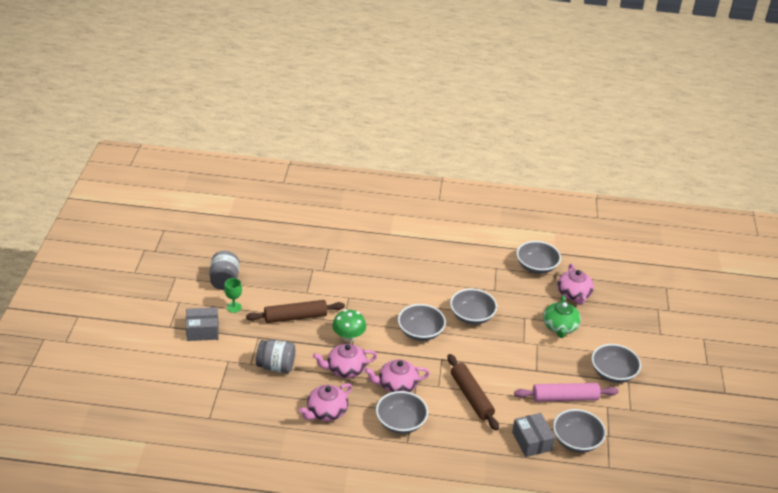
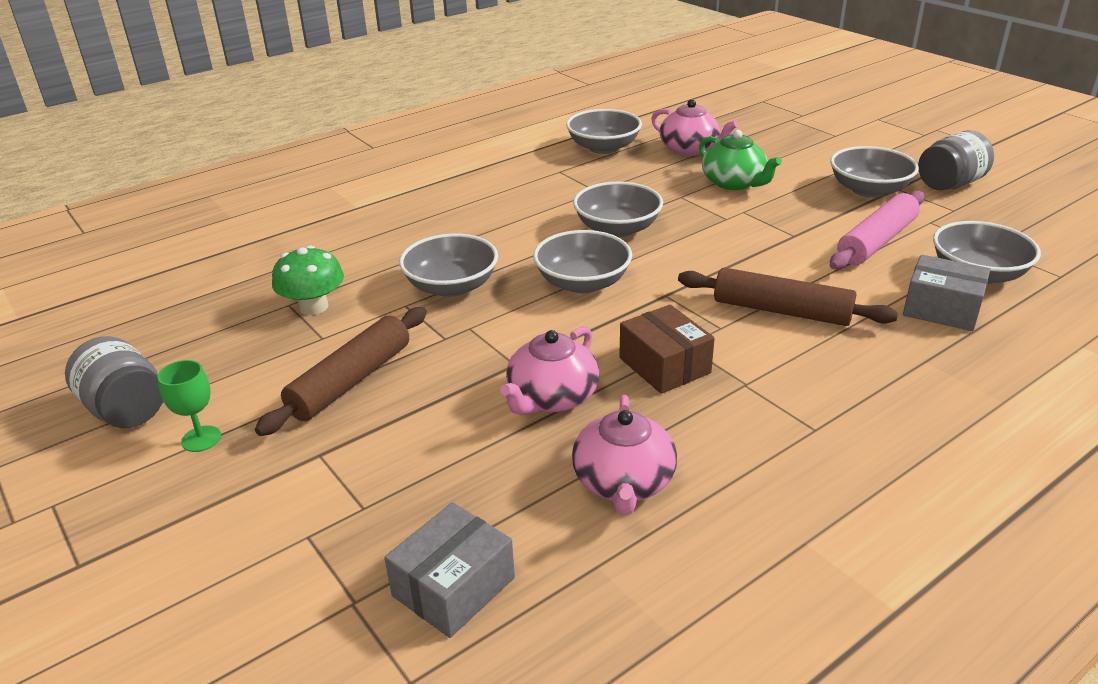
camera: 40 degrees left, 5 degrees down
grey box [186,307,219,341] -> grey box moved to [384,502,515,638]
grey jar [256,339,295,373] -> grey jar moved to [918,130,994,190]
green mushroom [332,309,366,342] -> green mushroom moved to [272,245,344,315]
pink teapot [365,360,430,393] -> brown box [619,304,715,394]
grey bowl [376,391,428,434] -> grey bowl moved to [399,233,498,297]

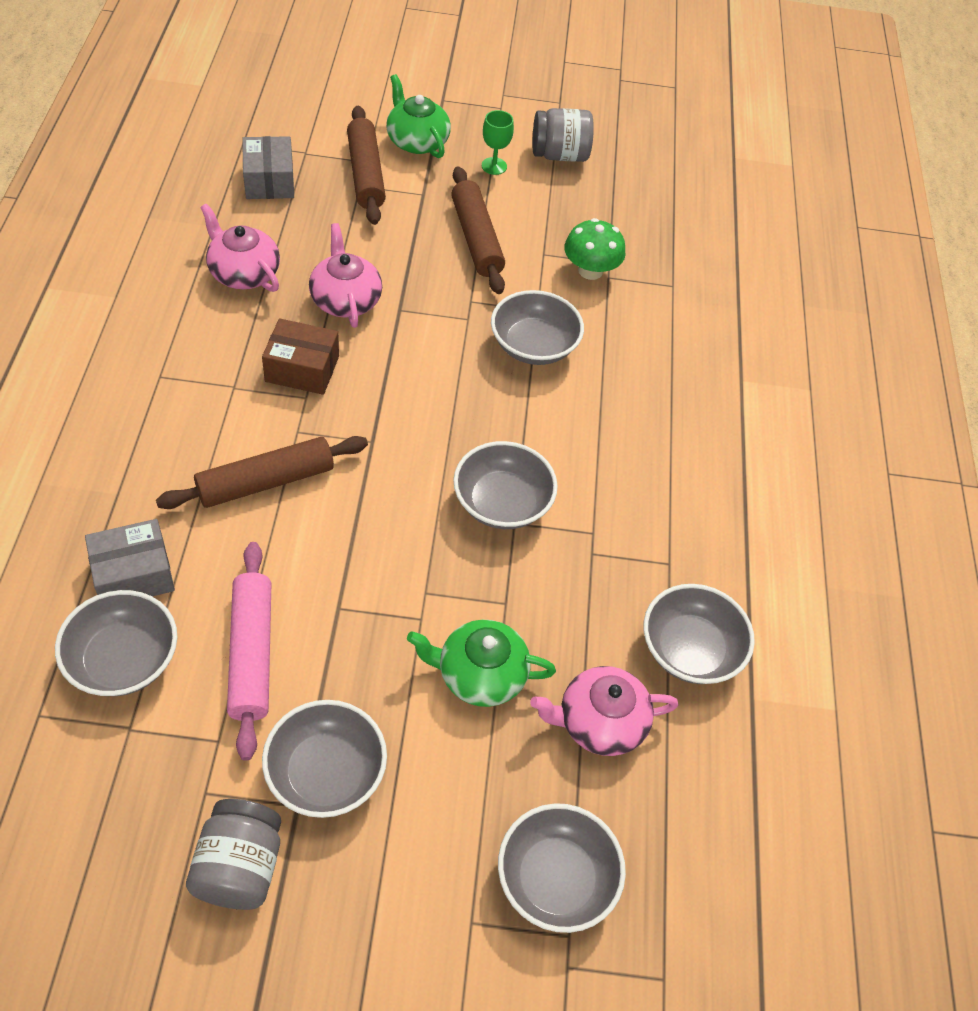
camera: 125 degrees right, 20 degrees up
grey bowl [533,230,632,293] -> grey bowl moved to [498,803,626,933]
none -> brown rolling pin [347,106,386,225]
none -> green teapot [386,74,451,158]

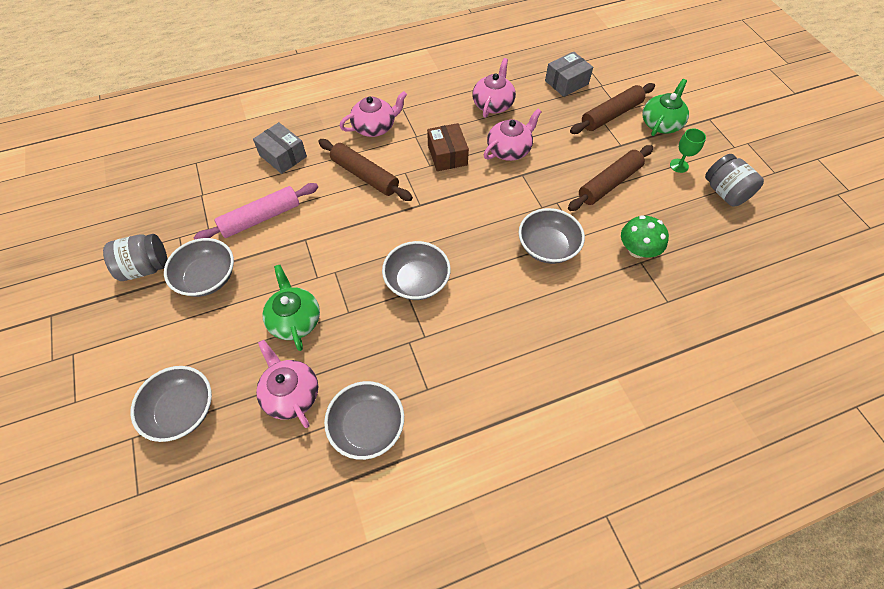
camera: 70 degrees right, 5 degrees up
grey bowl [55,590,177,696] -> none
none -> pink teapot [339,91,407,137]

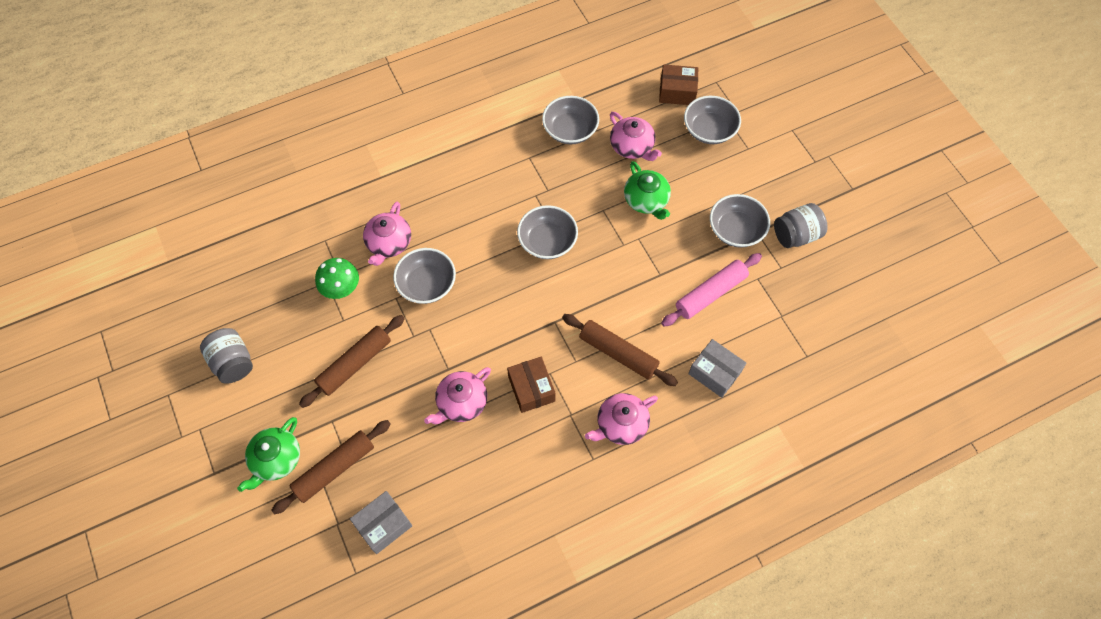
camera: 175 degrees right, 5 degrees up
pink teapot [472,58,516,118] -> pink teapot moved to [363,202,411,266]
green goblet [670,128,706,173] -> none
none -> brown box [659,64,698,105]

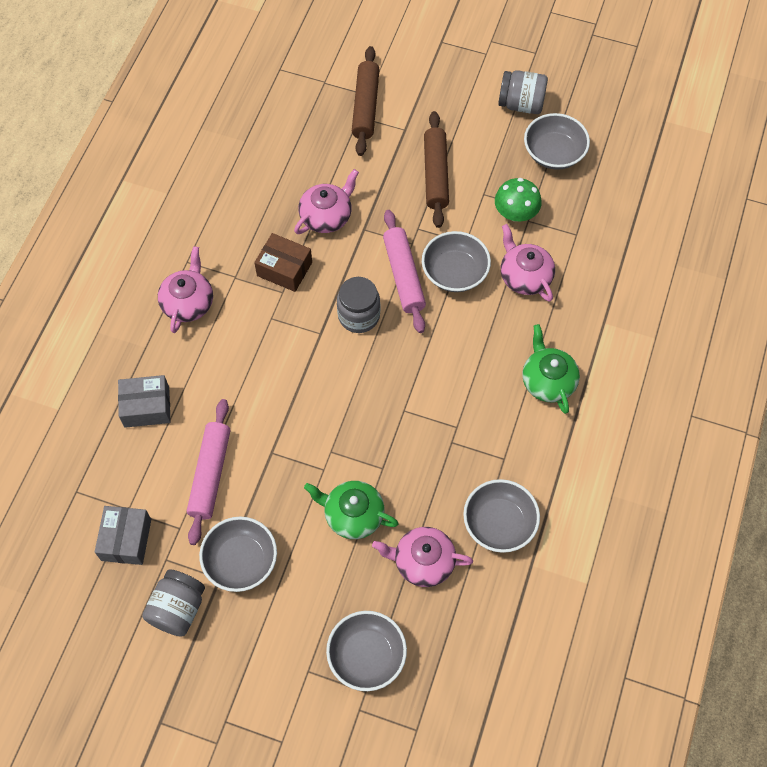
camera: 135 degrees right, 0 degrees up
green teapot [237,417,300,492] -> green teapot moved to [523,324,580,414]
grey box [350,491,412,554] -> grey box moved to [95,506,151,565]
pink teapot [424,367,491,424] -> pink teapot turned 45 degrees clockwise [294,169,359,234]
grey bowl [517,205,578,259] -> grey bowl moved to [524,113,590,170]
brown rolling pin [562,314,678,386] -> none
brown box [659,64,698,105] -> none
none -> grey jar [337,277,380,333]
none -> pink rolling pin [383,210,426,333]

